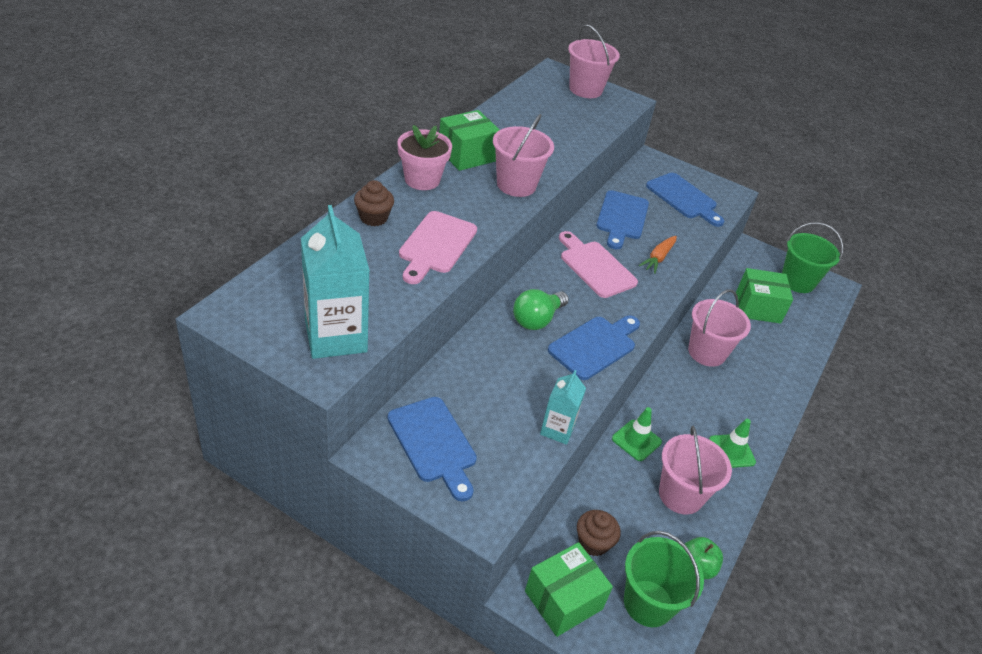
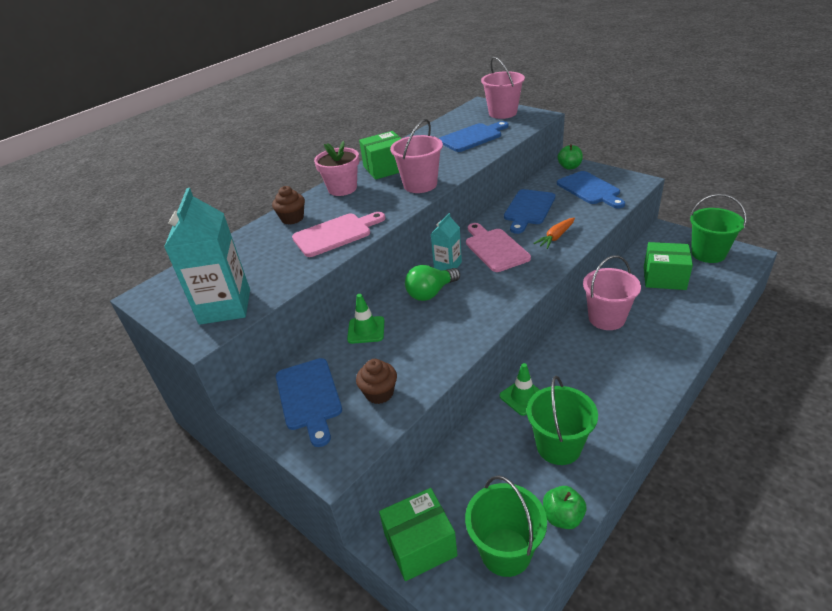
camera: 20 degrees right, 5 degrees down
pink cutting board [399,211,477,284] -> pink cutting board turned 150 degrees counterclockwise [292,212,385,257]
turquoise carton [540,370,586,445] -> turquoise carton moved to [431,213,462,270]
blue cutting board [548,316,640,380] -> blue cutting board moved to [439,121,509,152]
brown cupcake [577,510,620,556] -> brown cupcake moved to [356,359,397,404]
pink bucket [659,426,732,515] -> green bucket [527,376,598,465]
green traffic cone [709,419,756,468] -> green traffic cone moved to [347,294,384,344]
none -> green apple [558,144,583,170]

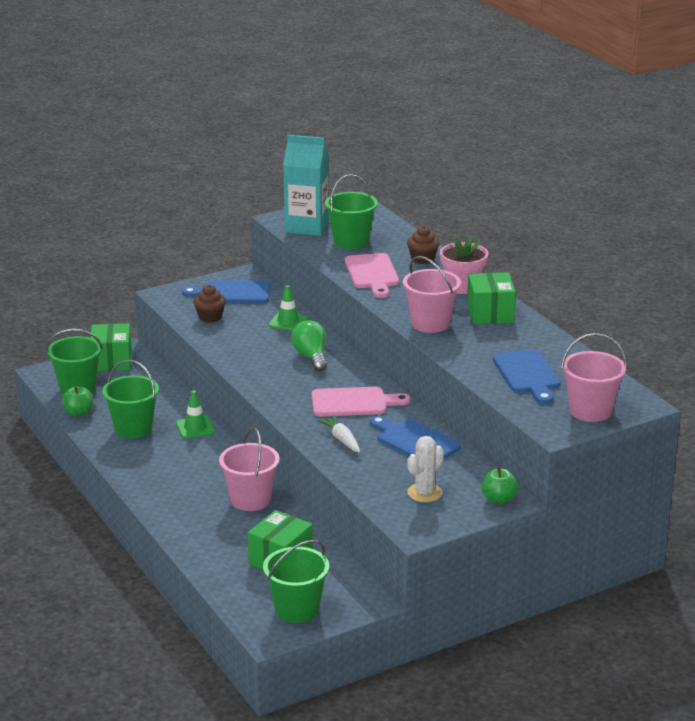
camera: 105 degrees right, 10 degrees down
turquoise carton [431,213,462,270] -> none
orange carrot [533,218,575,249] -> white carrot [317,415,360,453]
blue cutting board [557,171,625,208] -> white cactus [407,436,444,502]
none -> green bucket [325,174,378,249]

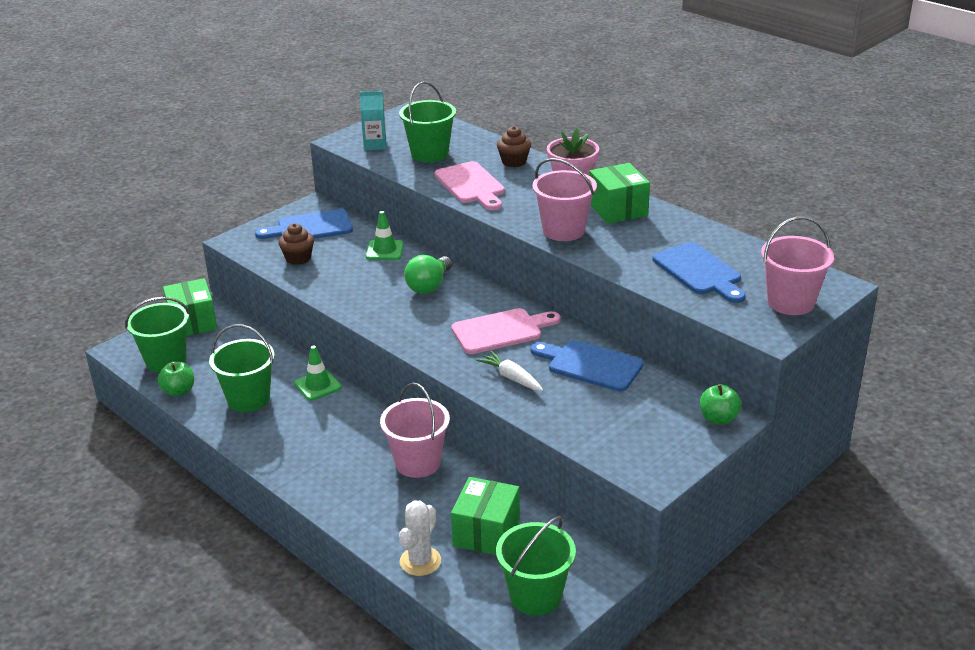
camera: 15 degrees left, 5 degrees up
turquoise carton [283,135,329,236] -> turquoise carton [360,91,386,150], size x0.56
green light bulb [291,320,327,372] -> green light bulb turned 120 degrees counterclockwise [404,255,452,294]
white cactus [407,436,444,502] -> white cactus moved to [399,501,441,576]

